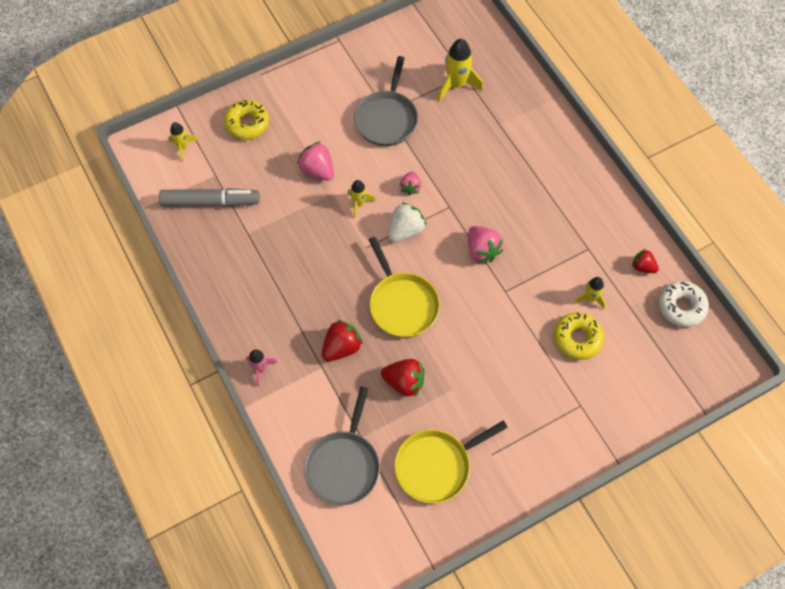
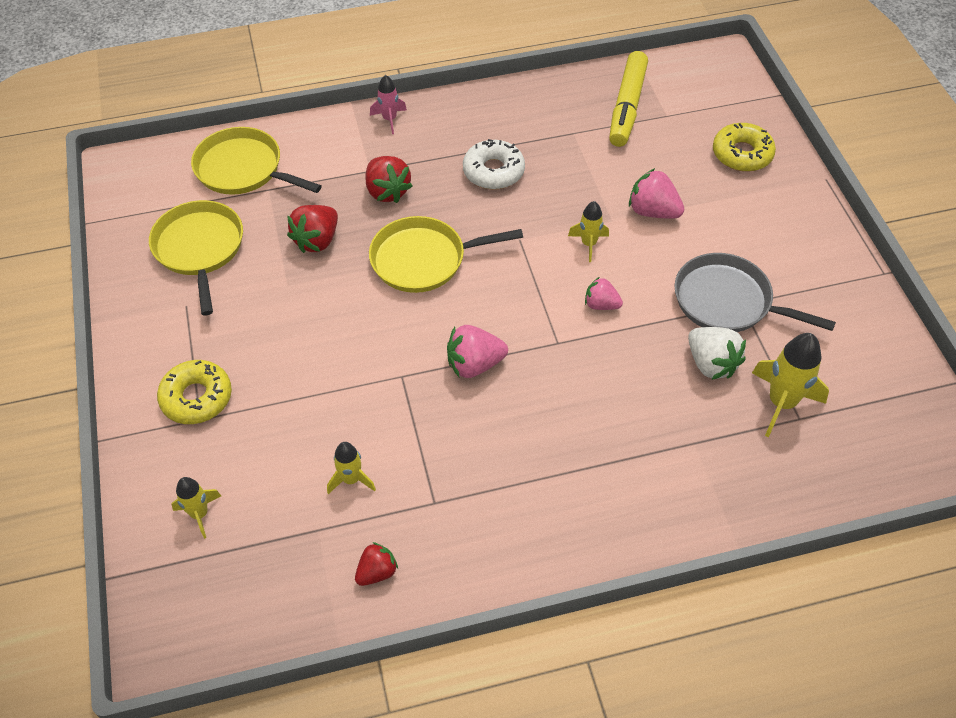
camera: 105 degrees right, 10 degrees down
grey marker [159,188,260,207] -> yellow marker [609,51,648,147]
yellow rocket [168,122,197,161] -> yellow rocket moved to [171,477,221,539]
pink strawberry [297,142,334,181] -> pink strawberry turned 120 degrees counterclockwise [629,168,684,219]
grey pan [304,387,380,506] -> yellow pan [191,127,322,195]
white strawberry [389,202,426,242] -> white strawberry moved to [688,327,746,380]
yellow donut [554,312,604,360] -> yellow donut moved to [157,360,232,424]
white donut [659,281,709,327] -> white donut moved to [463,139,525,189]

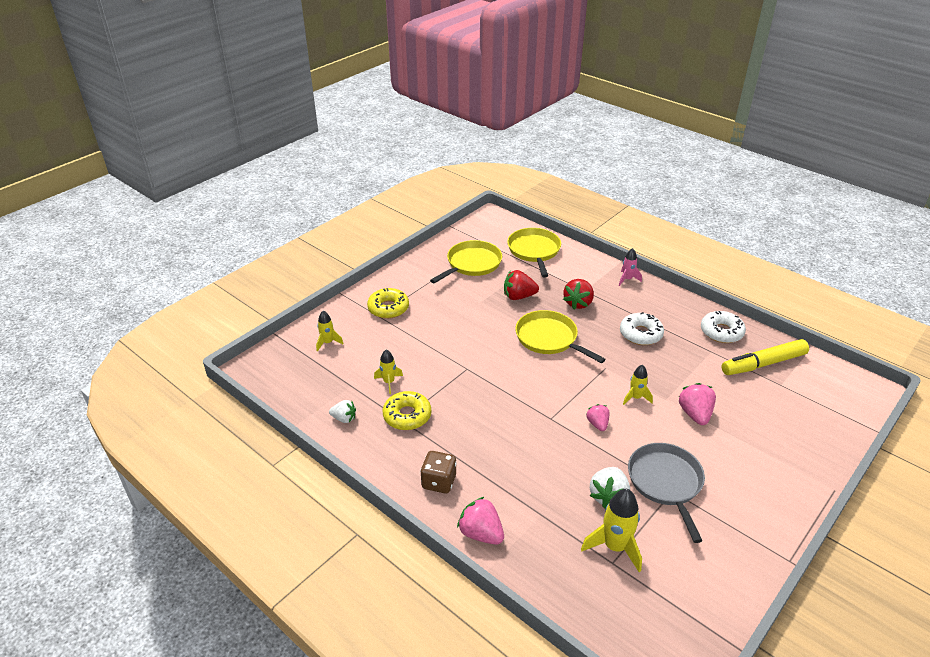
camera: 55 degrees right, 15 degrees down
red strawberry [355,542,398,586] -> white strawberry [329,400,356,423]
pink strawberry [447,325,508,378] -> pink strawberry moved to [457,497,504,545]
yellow donut [713,123,776,172] -> yellow donut moved to [383,391,431,430]
none -> brown dice [420,451,457,493]
none -> white donut [701,311,746,343]

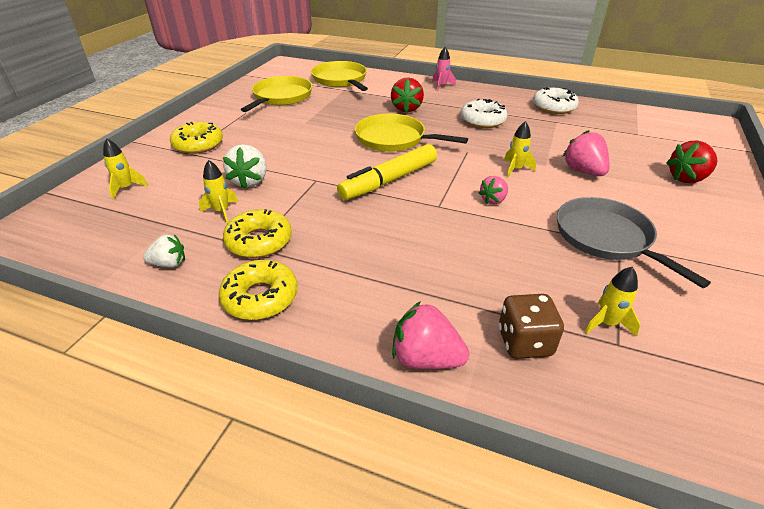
camera: 20 degrees left, 0 degrees up
brown dice [420,451,457,493] -> brown dice moved to [499,294,564,359]
red strawberry [504,270,539,300] -> red strawberry moved to [666,141,718,183]
yellow rocket [581,489,642,572] -> yellow rocket [584,267,640,337], size x0.59
pink strawberry [587,404,610,431] -> pink strawberry turned 105 degrees counterclockwise [479,176,508,204]
white strawberry [590,467,630,509] -> white strawberry moved to [223,144,267,189]
yellow marker [722,339,809,375] -> yellow marker moved to [337,144,437,200]
none -> yellow donut [219,260,298,320]

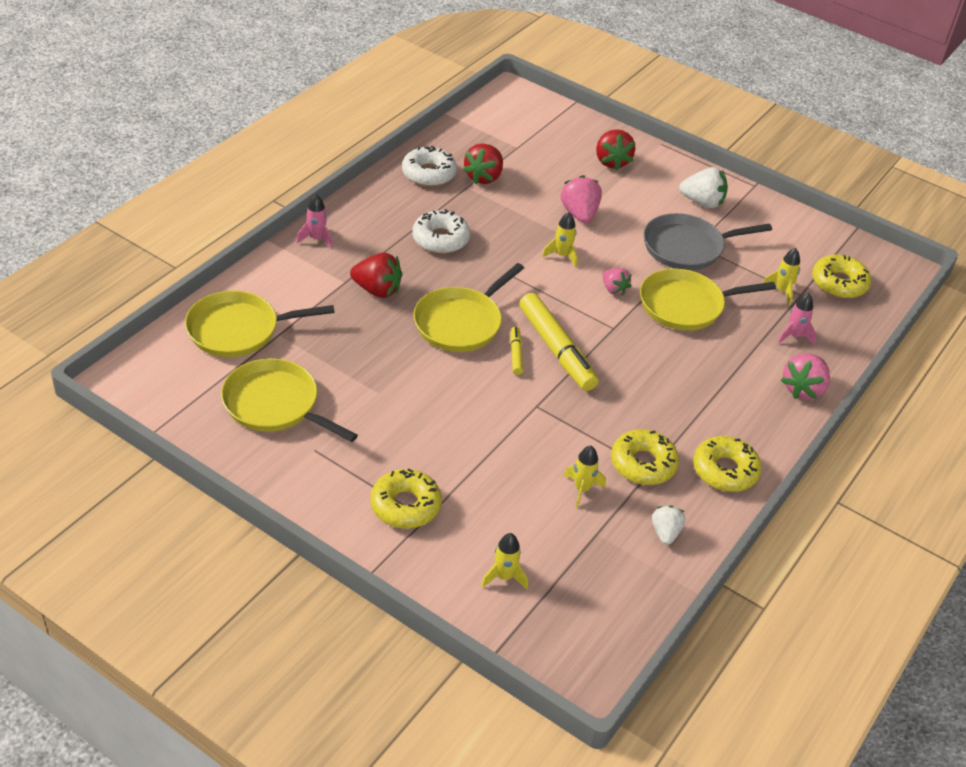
camera: 80 degrees left, 5 degrees up
white strawberry [223,144,267,189] -> white strawberry moved to [679,167,728,208]
brown dice [499,294,564,359] -> pink rocket [778,293,817,345]
pink strawberry [562,130,609,176] -> pink strawberry turned 90 degrees clockwise [561,175,602,223]
none -> red strawberry [462,144,503,184]
none -> yellow marker [510,327,523,375]
none -> yellow pan [640,268,776,331]
none -> yellow donut [812,254,871,298]

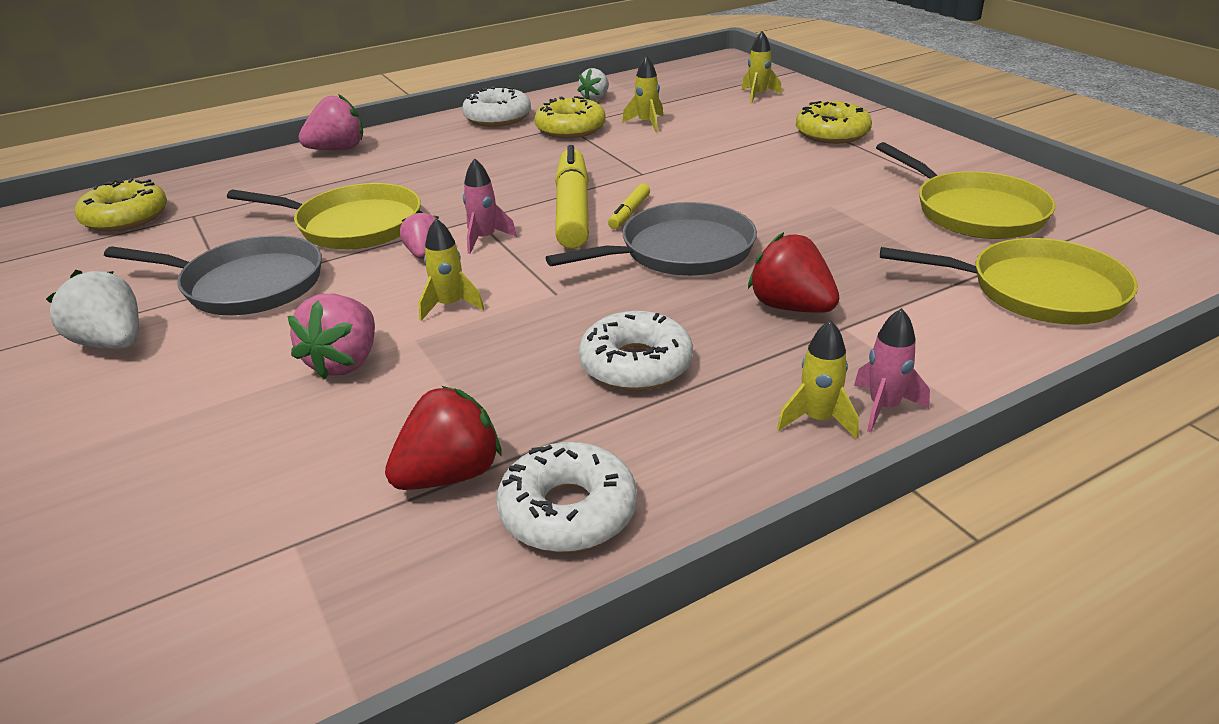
camera: 150 degrees left, 10 degrees down
yellow pan [413,263,524,352] -> grey pan [546,202,757,276]
red strawberry [596,129,635,170] -> none
yellow donut [693,436,761,492] -> white donut [462,86,531,127]
yellow rocket [763,248,800,305] -> yellow rocket moved to [777,320,859,439]
pink rocket [778,293,817,345] -> pink rocket moved to [463,158,517,254]

